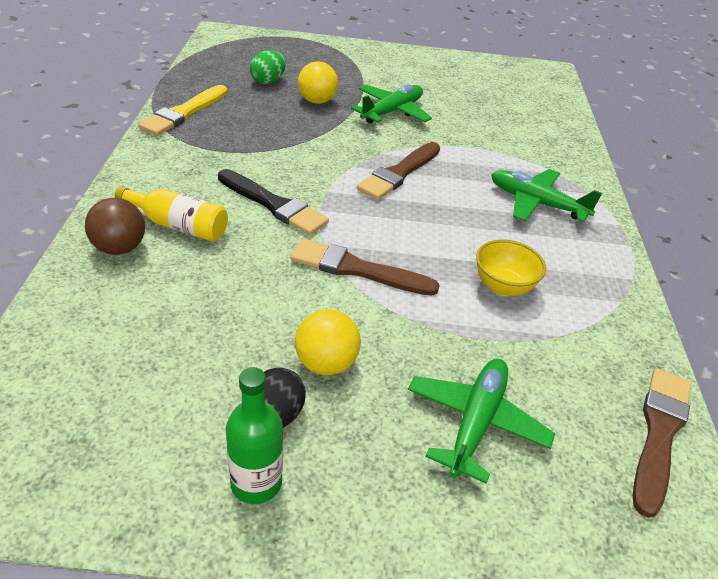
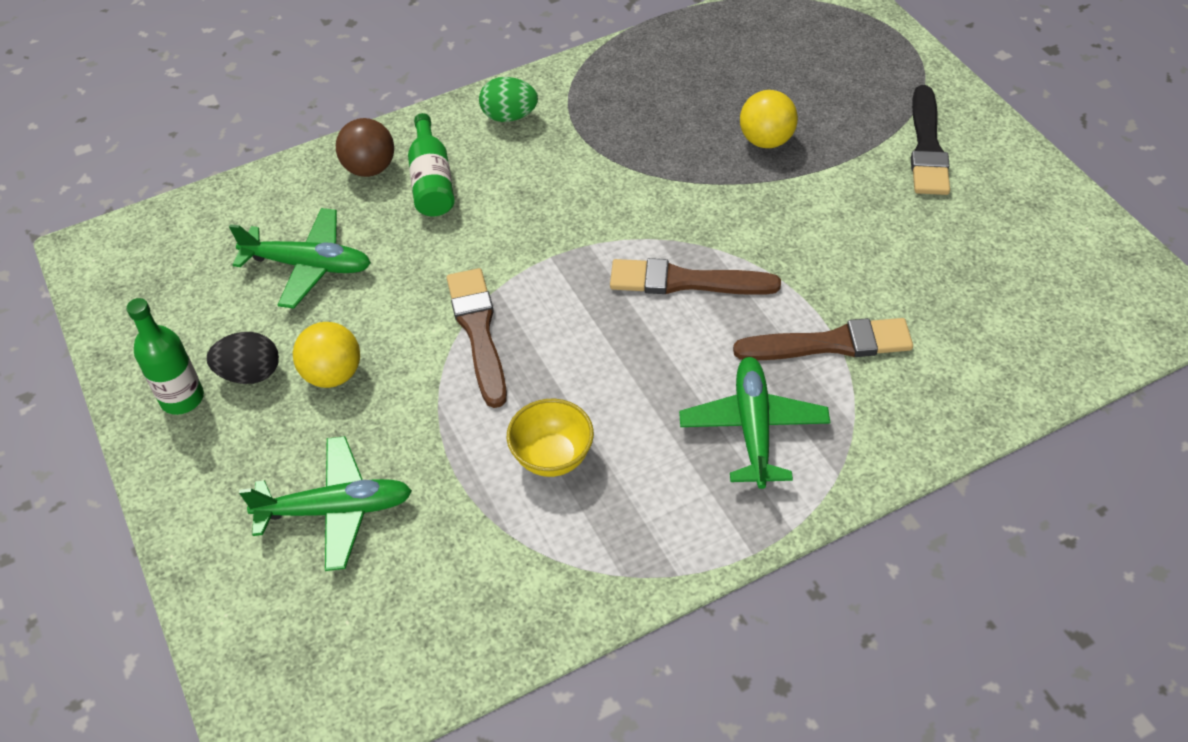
camera: 65 degrees right, 10 degrees up
yellow bottle [115,186,228,242] -> green bottle [408,113,455,216]
yellow brush [138,85,228,136] -> none
black brush [218,169,329,235] -> black brush moved to [911,85,950,195]
green egg [250,50,286,84] -> green egg moved to [479,77,538,122]
green plane [351,85,432,123] -> green plane moved to [229,208,371,308]
brown brush [633,368,692,518] -> brown brush moved to [733,318,913,360]

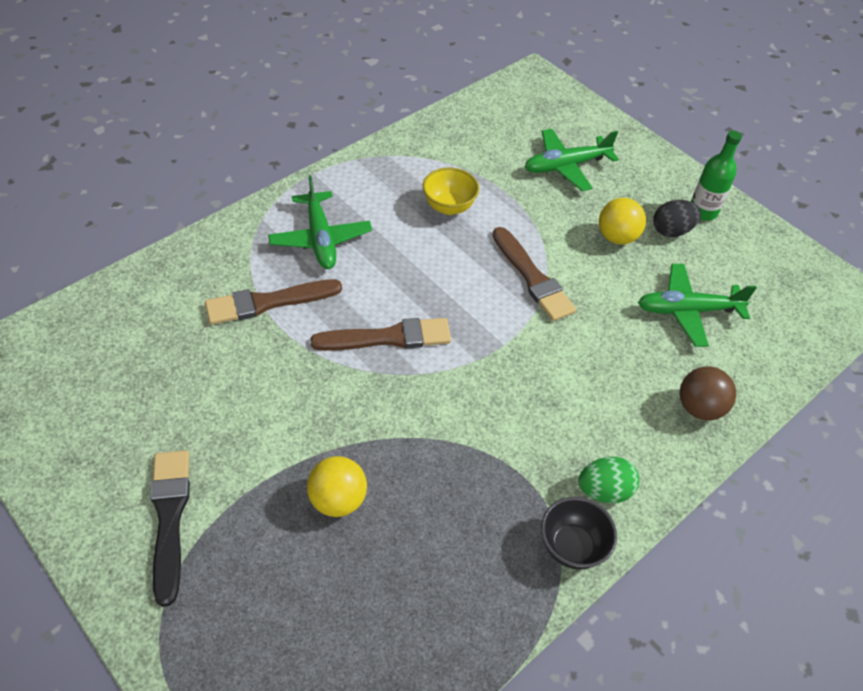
camera: 160 degrees right, 0 degrees up
green bottle [408,113,455,216] -> none
none -> black bowl [541,497,617,570]

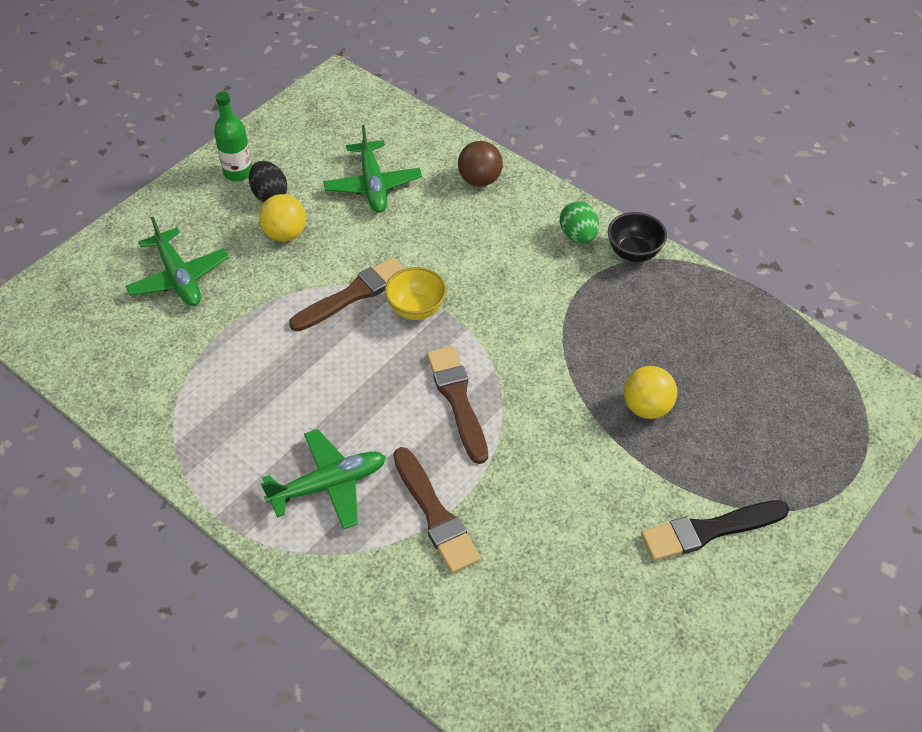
camera: 95 degrees left, 0 degrees up
yellow bowl [423,167,479,215] -> yellow bowl moved to [385,267,446,320]

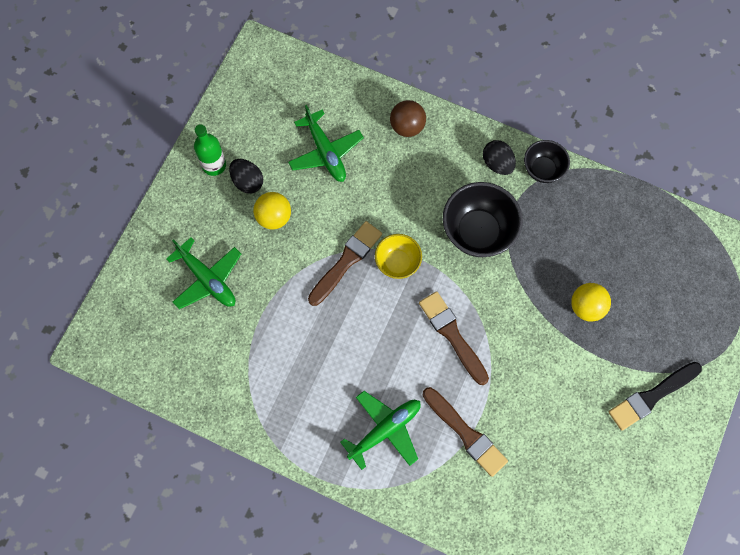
camera: 15 degrees left, 20 degrees up
green egg [560,201,599,244] -> black egg [483,140,516,175]
none -> black bowl [443,182,523,257]

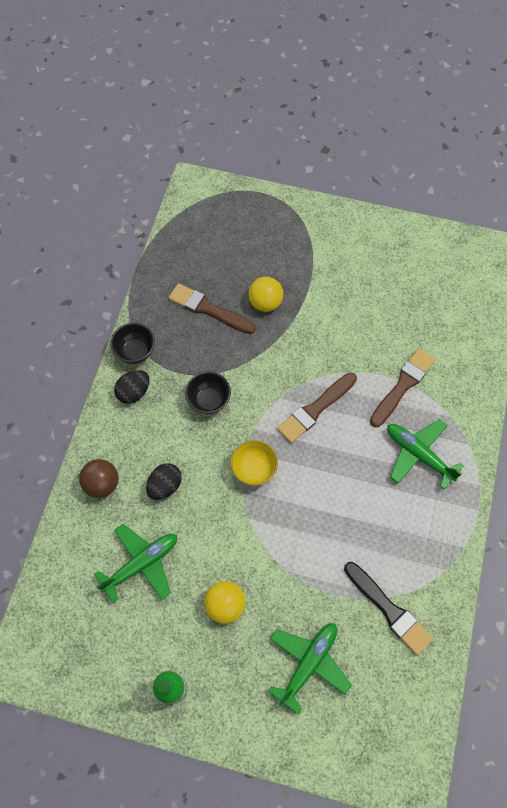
camera: 100 degrees left, 5 degrees down
black egg [229,159,263,193] -> black egg moved to [146,463,182,500]
brown brush [308,221,382,306] -> brown brush moved to [169,283,256,334]
black bowl [443,182,523,257] -> black bowl [185,371,231,414], size x0.60
black brush [608,362,702,430] -> black brush moved to [344,562,433,655]

